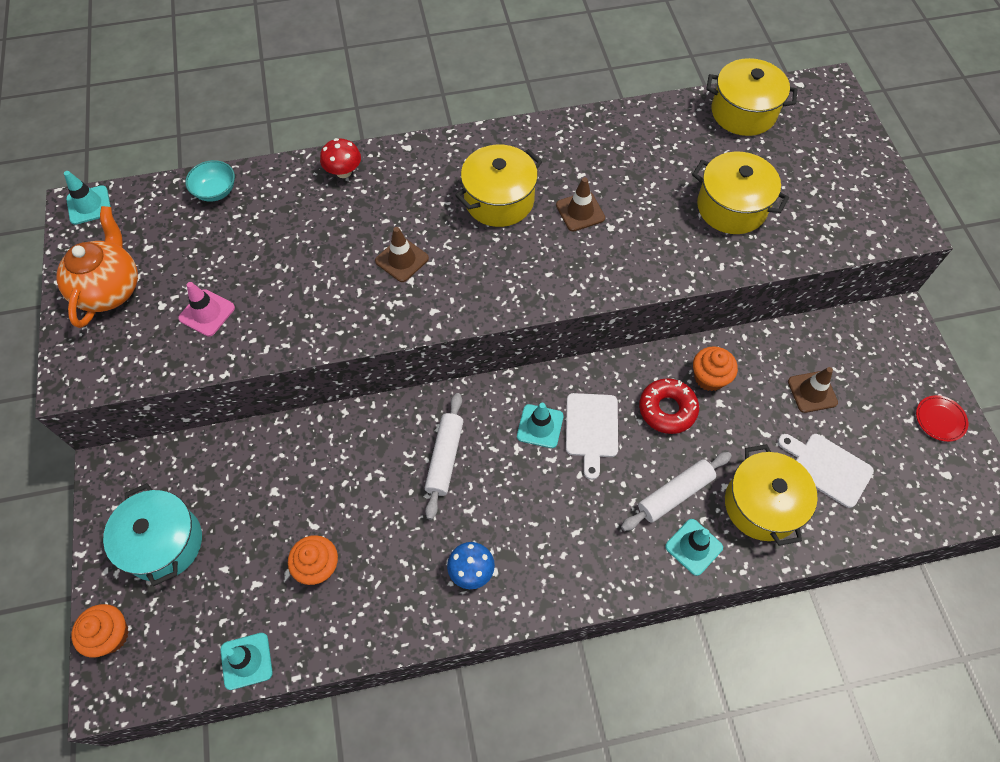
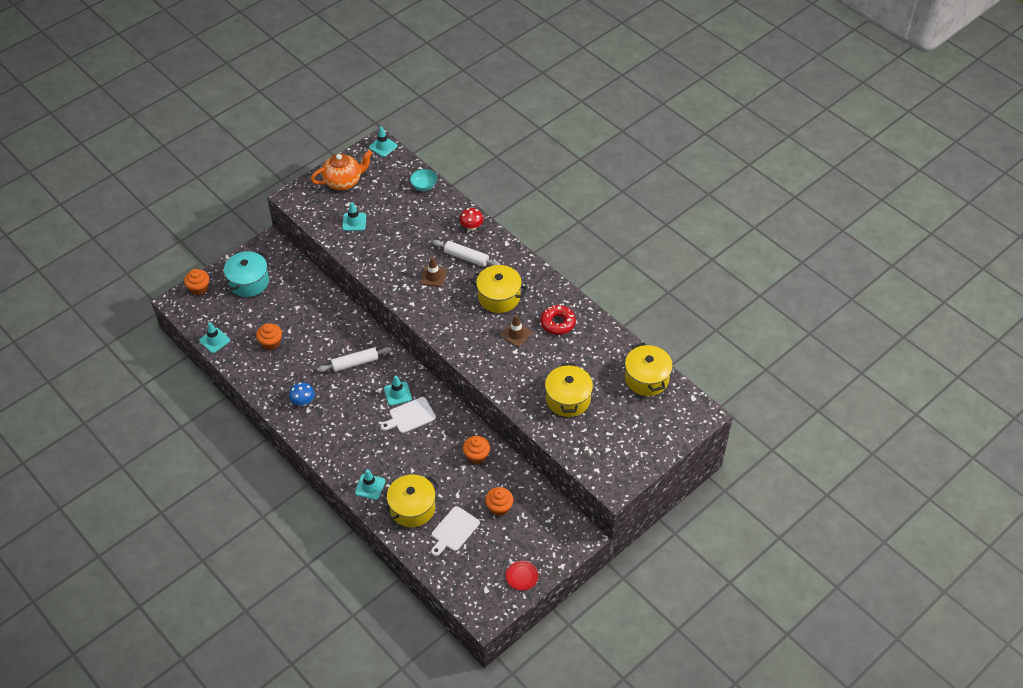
camera: 60 degrees right, 10 degrees down
pink traffic cone [178,282,235,336] -> turquoise traffic cone [342,202,366,231]
white rolling pin [621,452,732,531] -> white rolling pin moved to [432,240,501,267]
red donut [639,378,699,434] -> red donut moved to [541,305,576,335]
white cutting board [778,434,874,508] -> white cutting board turned 150 degrees counterclockwise [431,506,480,556]
brown traffic cone [788,367,838,413] -> orange cupcake [485,487,513,516]

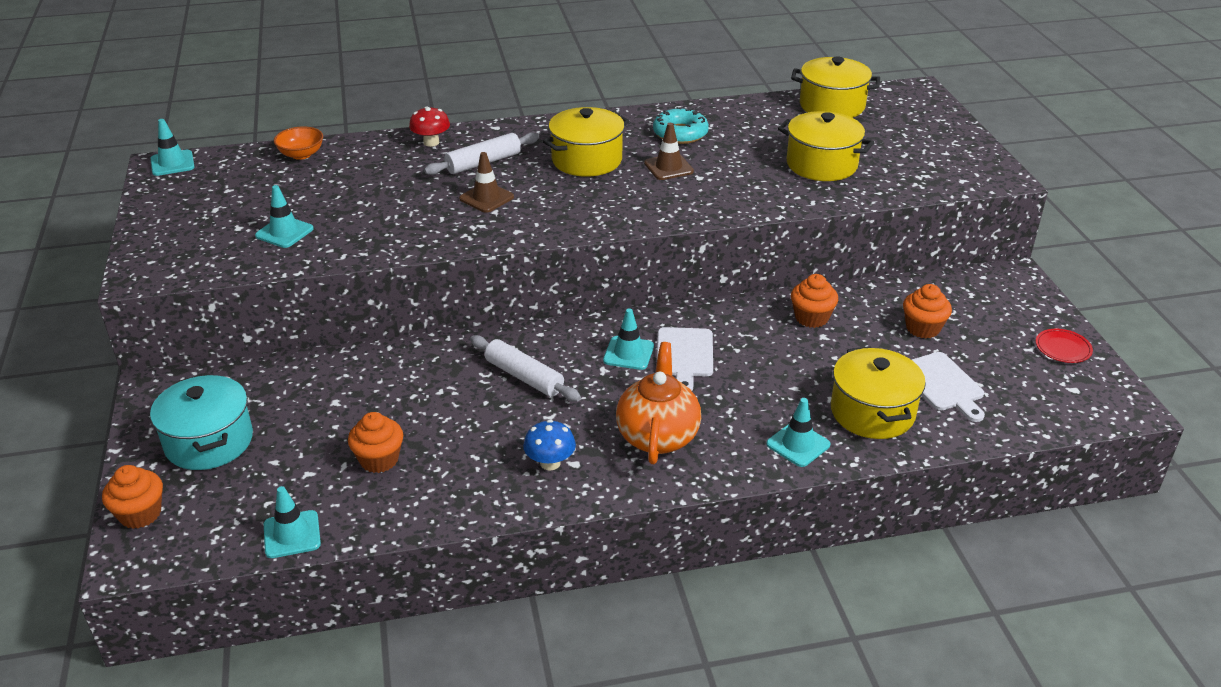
camera: 60 degrees left, 15 degrees down
orange teapot [311,150,373,190] -> orange teapot moved to [616,342,701,464]
white rolling pin [317,347,392,372] -> white rolling pin turned 60 degrees counterclockwise [470,335,581,402]
turquoise bowl [410,169,437,191] -> orange bowl [274,126,323,160]
red donut [541,305,576,335] -> turquoise donut [653,107,709,144]

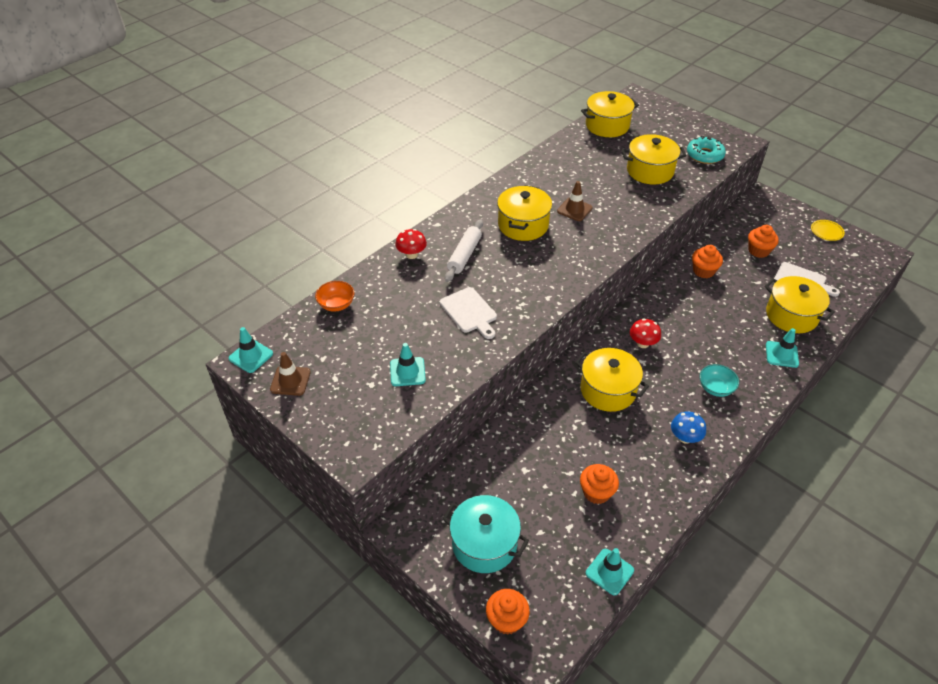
camera: 35 degrees left, 10 degrees up
brown traffic cone [459,152,514,213] -> brown traffic cone moved to [270,352,311,396]
white rolling pin [470,335,581,402] -> yellow pot [575,348,649,412]
turquoise traffic cone [603,308,654,370] -> red mushroom [630,318,661,348]
orange teapot [616,342,701,464] -> turquoise bowl [700,364,739,397]
turquoise donut [653,107,709,144] -> turquoise donut moved to [687,136,726,164]
white cutting board [657,327,713,391] -> white cutting board moved to [440,287,497,339]
red plate [1036,329,1093,363] -> yellow plate [811,220,845,241]

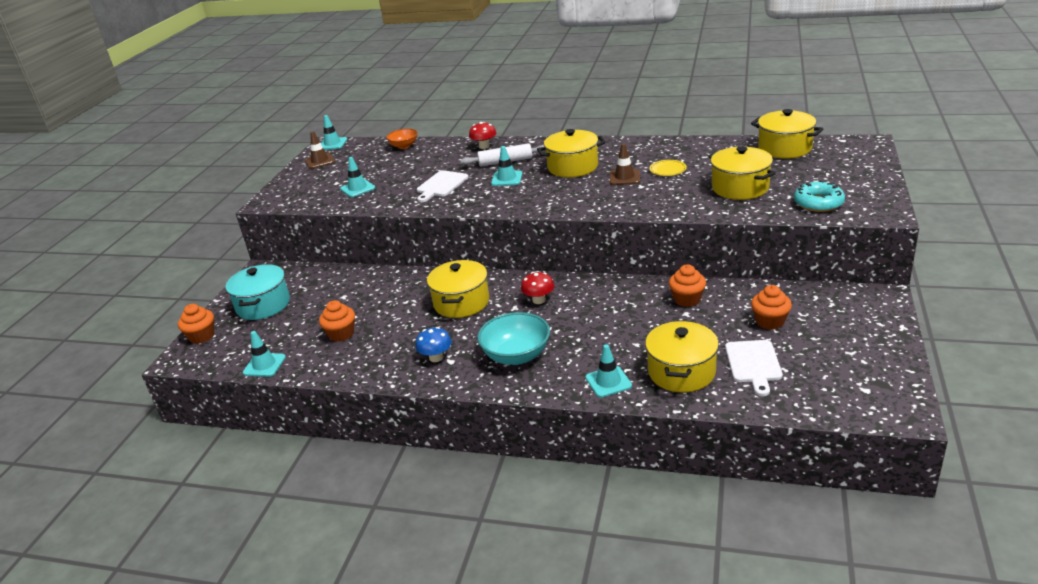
camera: 65 degrees right, 15 degrees down
turquoise bowl [700,364,739,397] -> turquoise bowl [477,312,550,365], size x1.67
yellow plate [811,220,845,241] -> yellow plate moved to [649,160,687,176]
none -> turquoise traffic cone [491,146,522,186]

